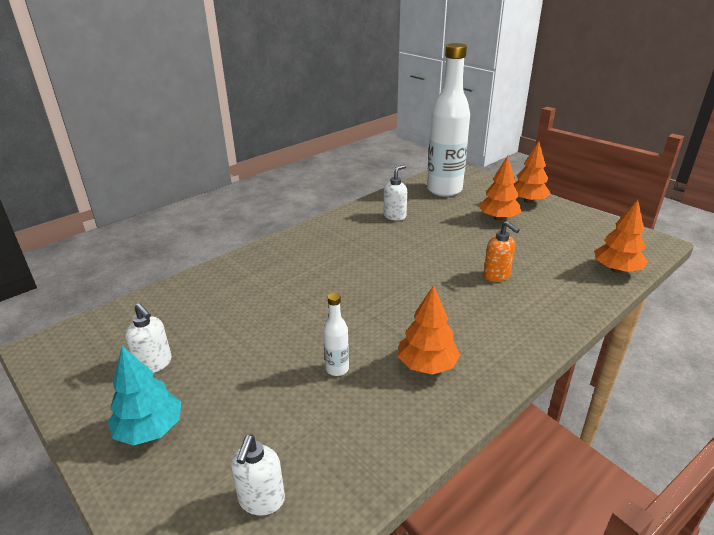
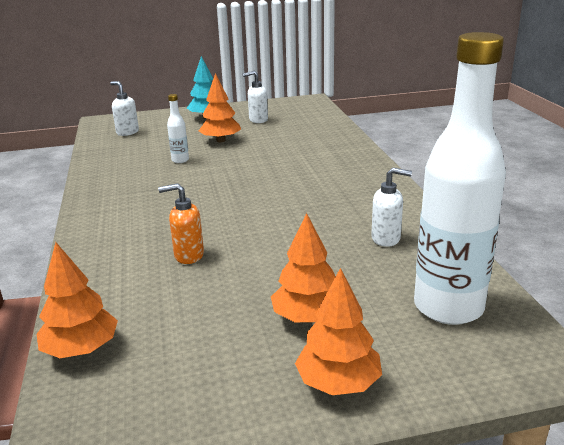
camera: 120 degrees right, 5 degrees down
white soap dispenser [384,165,407,221] -> white soap dispenser turned 60 degrees counterclockwise [371,168,412,247]
orange tree [398,285,460,375] -> orange tree moved to [199,73,241,142]

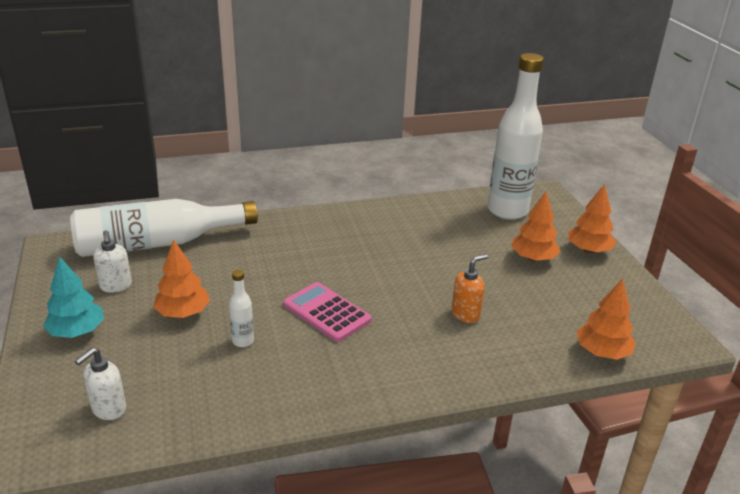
camera: 95 degrees left, 5 degrees up
orange soap dispenser [158,183,204,264] -> orange soap dispenser turned 120 degrees counterclockwise [452,254,488,323]
white soap dispenser [371,168,412,247] -> none
none -> white bottle [70,199,258,257]
none -> pink calculator [283,282,372,342]

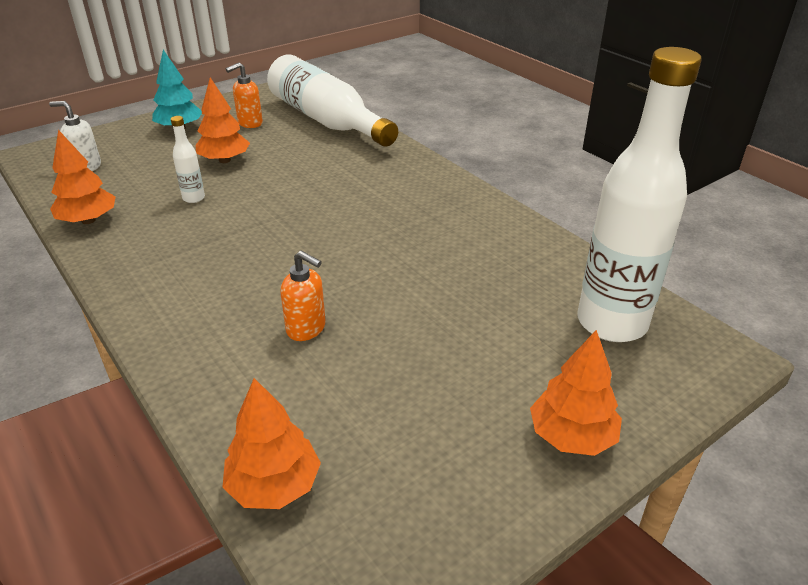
camera: 70 degrees right, 5 degrees up
white soap dispenser [93,230,132,292] -> orange soap dispenser [226,62,263,128]
pink calculator [283,282,372,342] -> none
orange tree [511,192,560,262] -> orange tree moved to [50,130,116,224]

